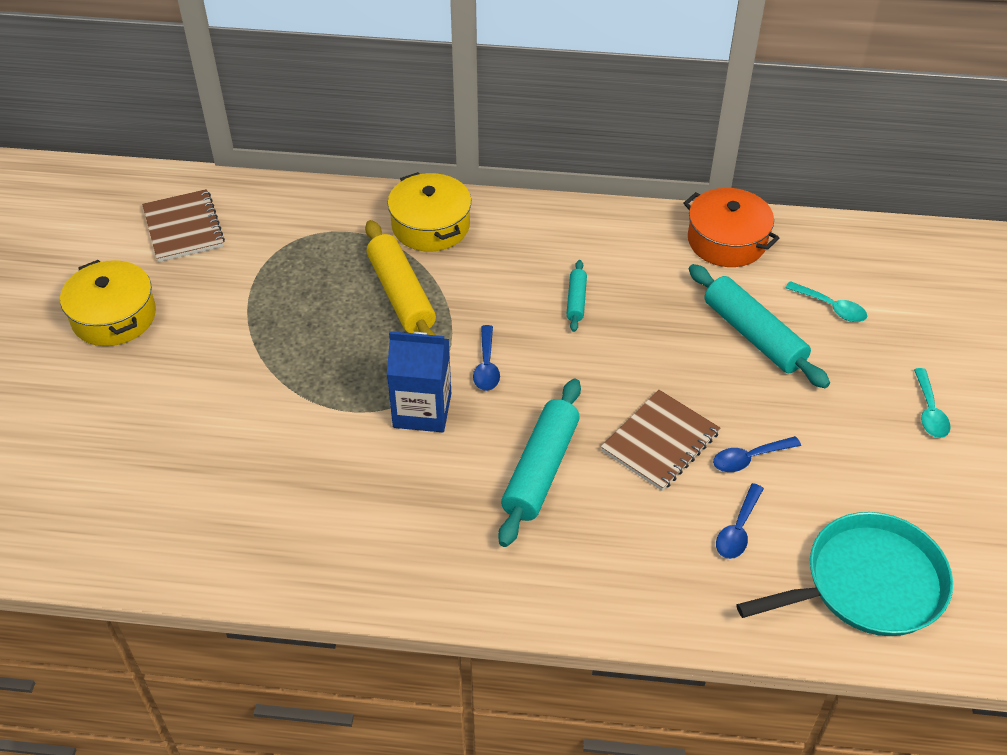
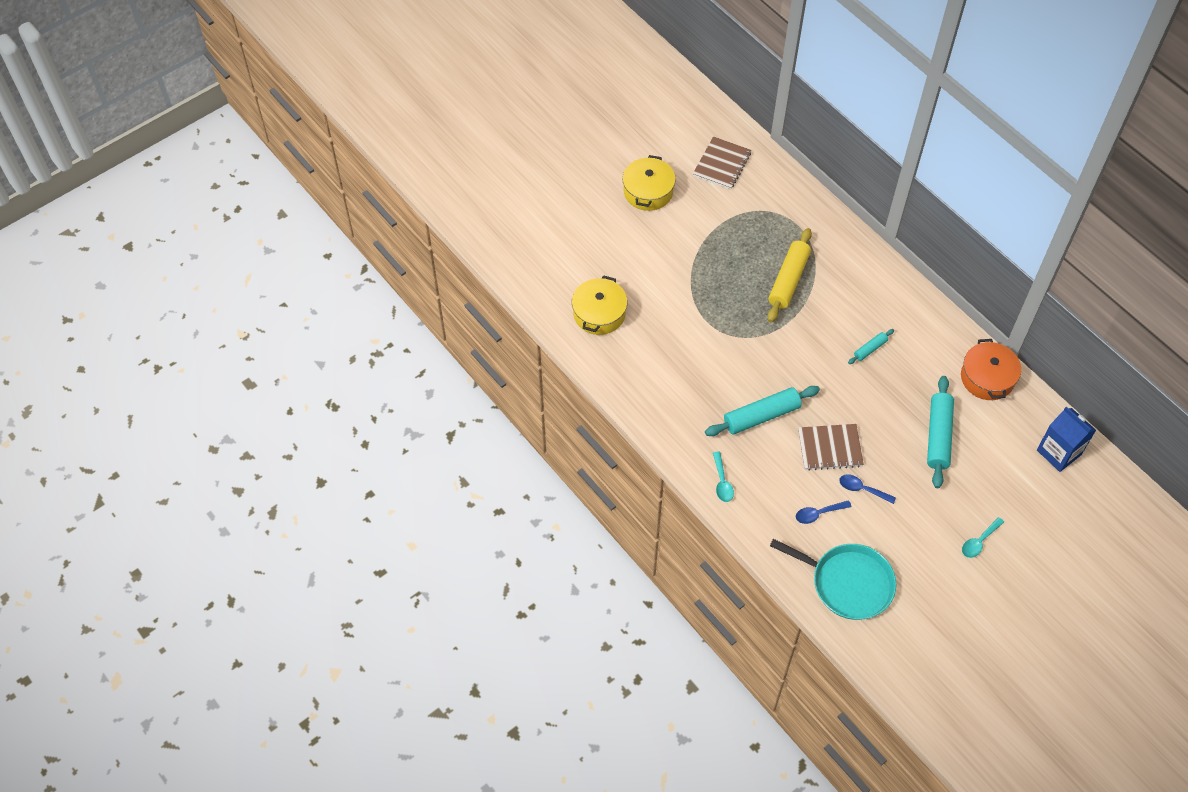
camera: 45 degrees right, 10 degrees up
blue carton [387,331,451,432] -> blue carton moved to [1037,406,1096,472]
yellow pot [388,172,471,252] -> yellow pot moved to [572,275,627,335]
blue spoon [473,325,500,391] -> none
turquoise spoon [785,281,867,322] -> turquoise spoon moved to [713,452,734,502]

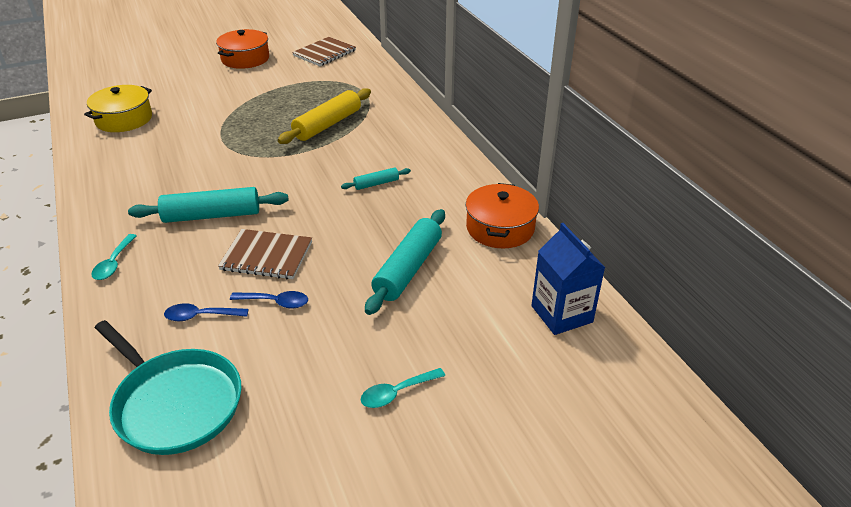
camera: 15 degrees right, 20 degrees down
yellow pot [622,155,676,211] -> orange pot [216,29,269,69]
blue spoon [839,474,896,504] -> blue spoon turned 150 degrees clockwise [230,291,308,309]

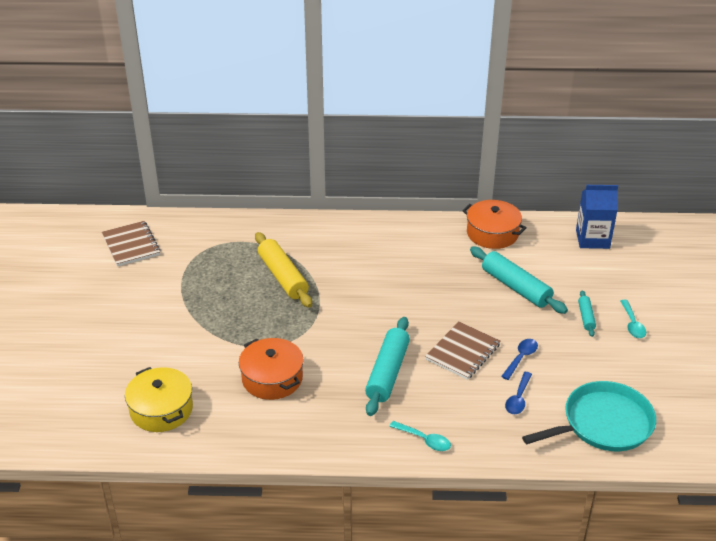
camera: 65 degrees left, 0 degrees up
orange pot [216,29,269,69] -> orange pot moved to [239,338,304,400]
turquoise rolling pin [341,167,411,190] -> turquoise rolling pin moved to [578,290,596,337]

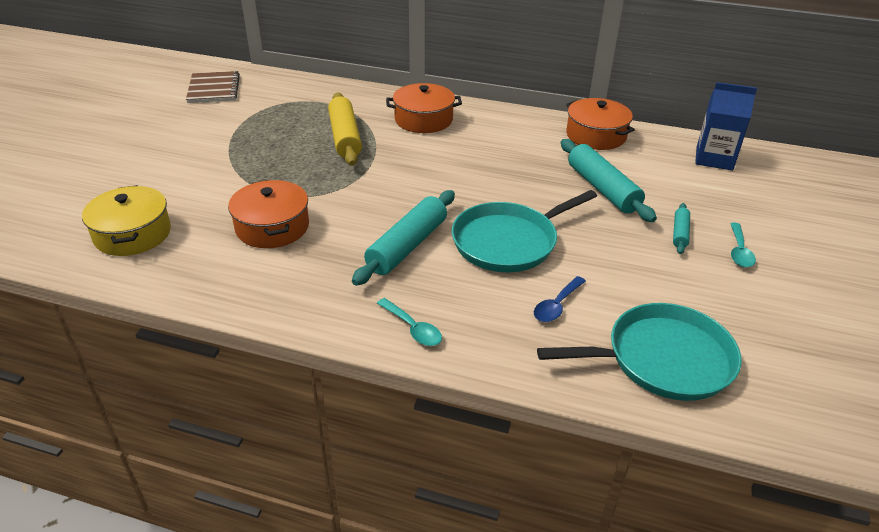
camera: 15 degrees right, 0 degrees up
brown notebook [425,321,501,380] -> turquoise pan [452,190,597,272]
blue spoon [501,339,538,380] -> none
none -> orange pot [386,83,462,133]

